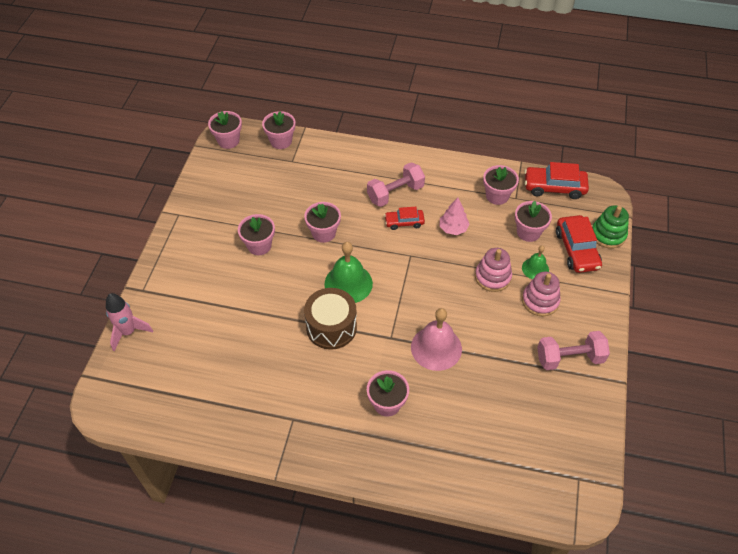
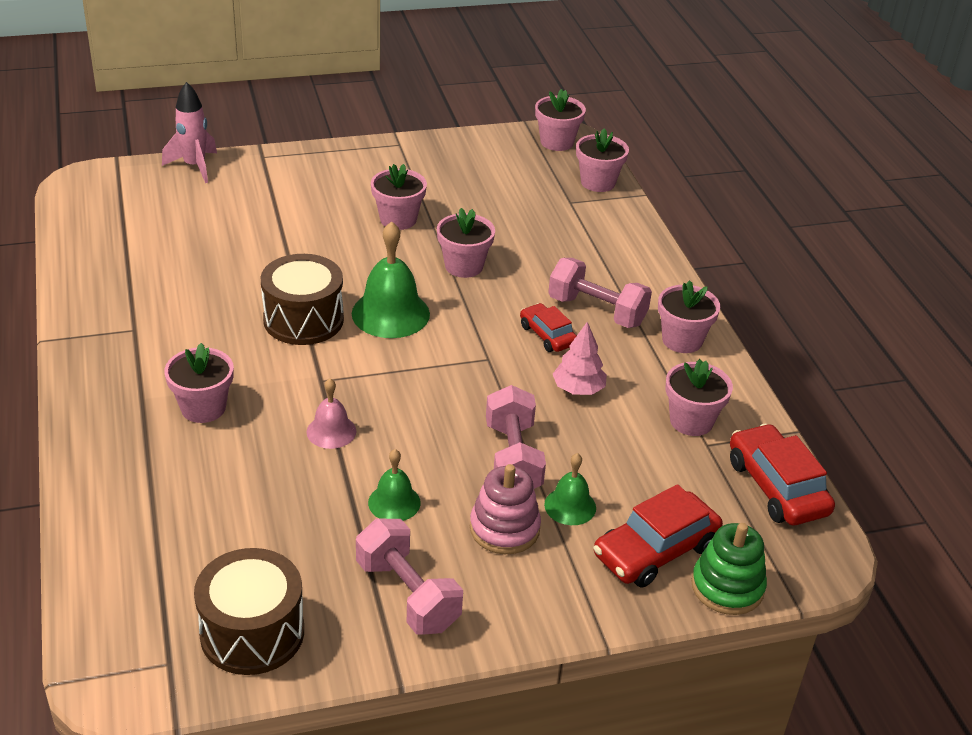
camera: 60 degrees right, 15 degrees down
pink bell [411,308,462,371] -> pink bell [307,379,356,449], size x0.57
pink stacking toy [475,248,512,292] -> pink dumbbell [486,385,546,489]
pink flower pot [515,201,552,242] -> pink flower pot moved to [658,280,720,353]
none -> brown drum [194,548,304,675]
none -> green bell [368,449,421,521]

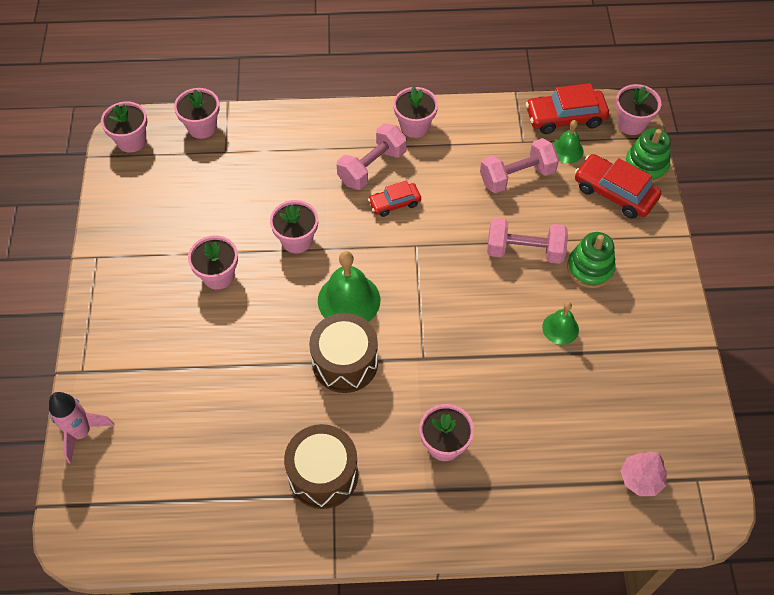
camera: 75 degrees left, 20 degrees up
brown drum [194,548,304,675] -> brown drum moved to [284,424,358,509]
pink bell [307,379,356,449] -> none
pink dumbbell [356,519,463,635] -> pink dumbbell moved to [480,138,559,193]
pink stacking toy [470,464,541,554] -> green stacking toy [567,232,616,288]
green bell [544,453,596,525] -> green bell moved to [553,120,584,163]
pink tree [553,322,607,395] -> pink tree moved to [621,451,667,496]
red car [594,484,723,587] -> red car turned 150 degrees clockwise [575,154,661,219]
pink flower pot [665,359,733,436] -> pink flower pot moved to [616,84,661,135]

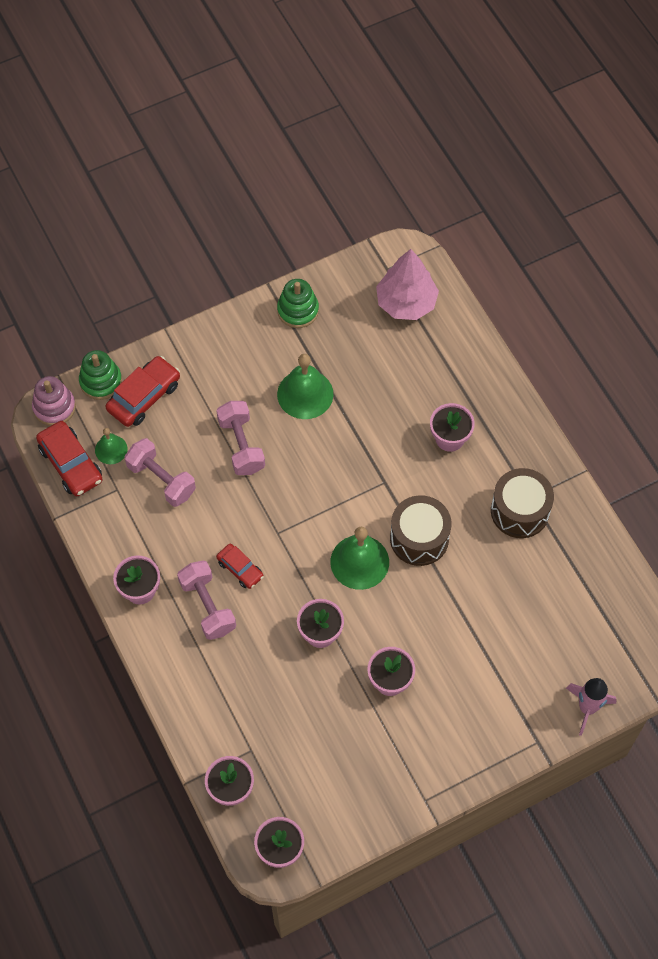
camera: 115 degrees left, 5 degrees up
pink dumbbell [337,123,407,190] -> pink dumbbell turned 45 degrees clockwise [177,560,236,640]
green bell [542,302,579,345] -> green bell [277,354,333,419], size x1.76
green stacking toy [567,232,616,288] -> green stacking toy moved to [277,279,319,328]
red car [575,154,661,219] -> red car turned 150 degrees counterclockwise [105,356,180,427]
pink flower pot [616,84,661,135] -> pink stacking toy [32,376,76,426]
pink tree [621,451,667,496] -> pink tree [376,249,439,320], size x1.73

